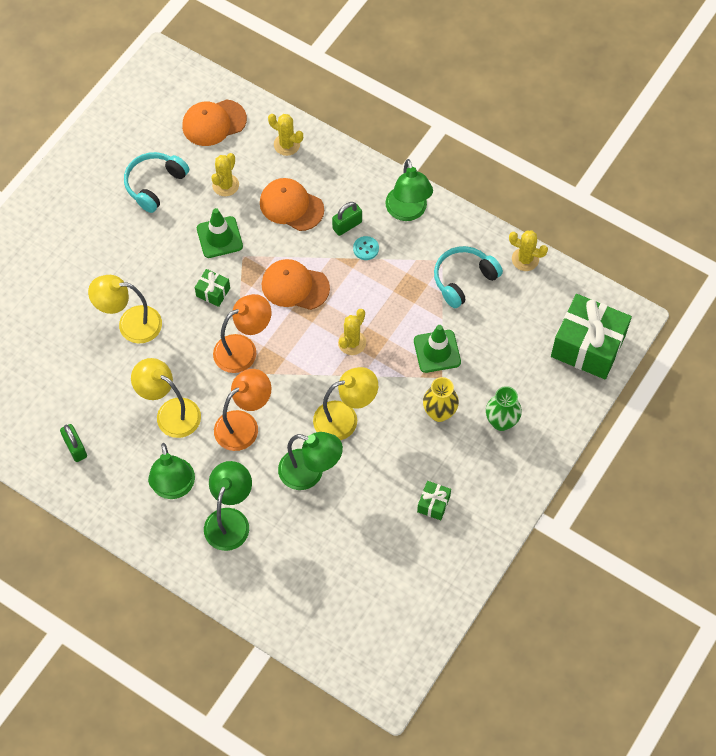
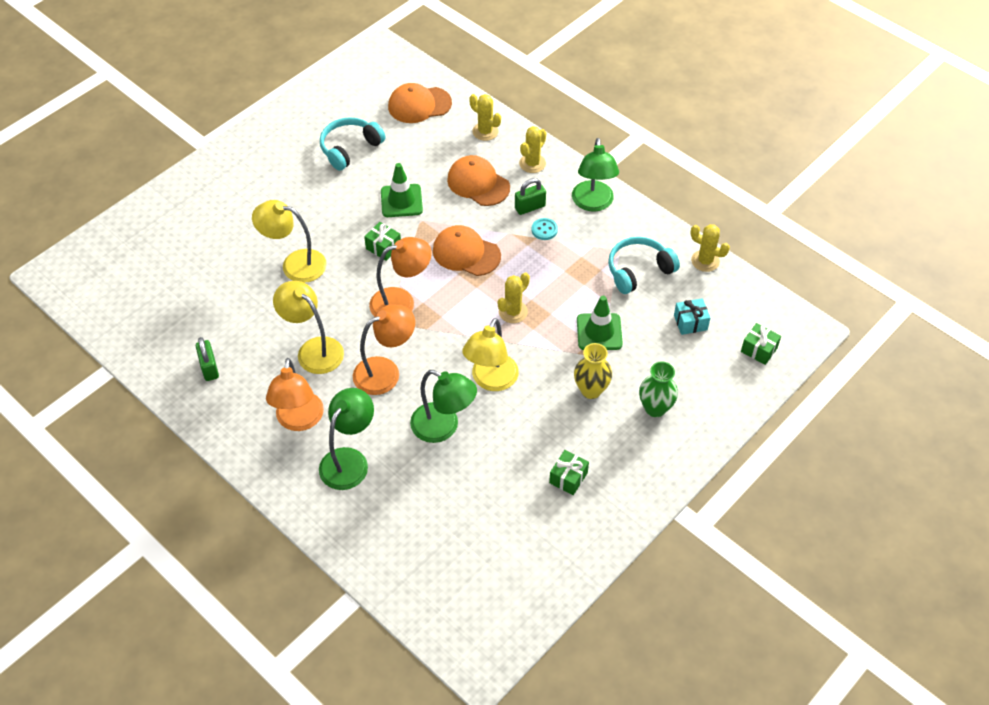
camera: 10 degrees right, 10 degrees down
green lamp [148,443,195,499] -> orange lamp [266,358,324,431]
yellow cactus [211,153,239,196] -> yellow cactus moved to [519,126,546,173]
yellow lamp [313,367,378,440] -> yellow lamp turned 120 degrees clockwise [462,318,519,391]
green gift [551,294,632,379] -> green gift [741,323,781,365], size x0.45
none -> turquoise gift [674,298,710,335]

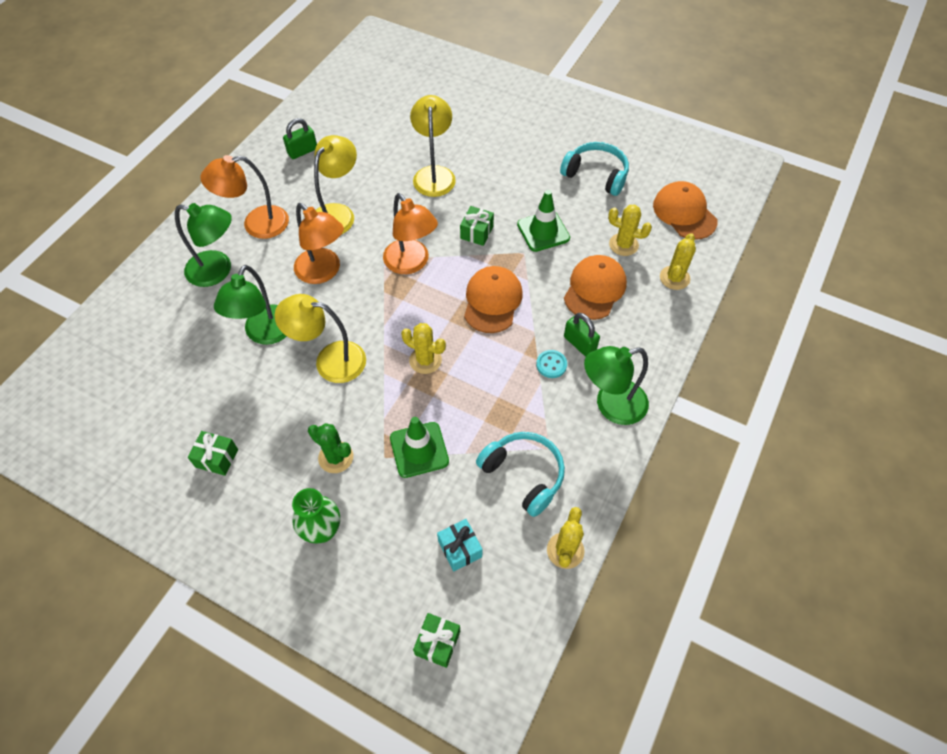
camera: 75 degrees right, 5 degrees up
yellow cactus [519,126,546,173] -> yellow cactus moved to [608,205,652,256]
yellow vase [574,343,612,399] -> green cactus [308,423,353,473]

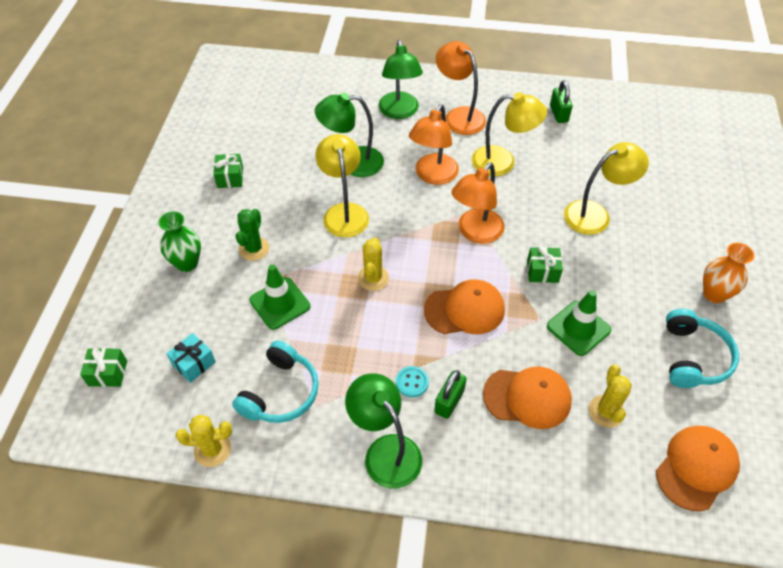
camera: 70 degrees right, 5 degrees down
green padlock [283,118,317,159] -> green padlock turned 45 degrees clockwise [550,80,572,123]
yellow cactus [660,233,696,290] -> none
none -> orange vase [703,243,754,303]

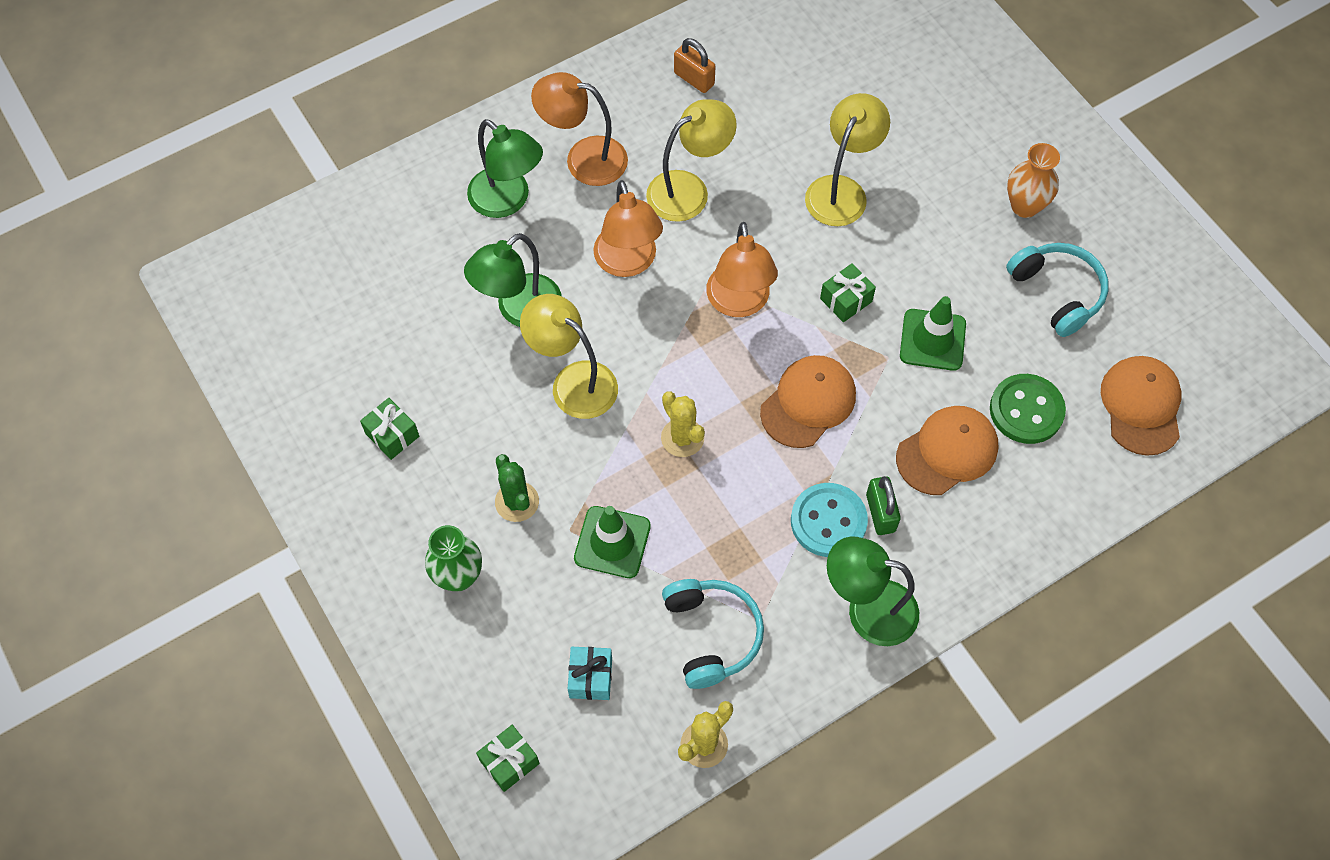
camera: 40 degrees left, 10 degrees up
turquoise button [396,366,429,397] -> turquoise button [791,483,868,557], size x1.82
green padlock [550,80,572,123] -> orange padlock [674,38,716,93]
yellow cactus [589,365,632,428] -> green button [990,374,1066,444]

